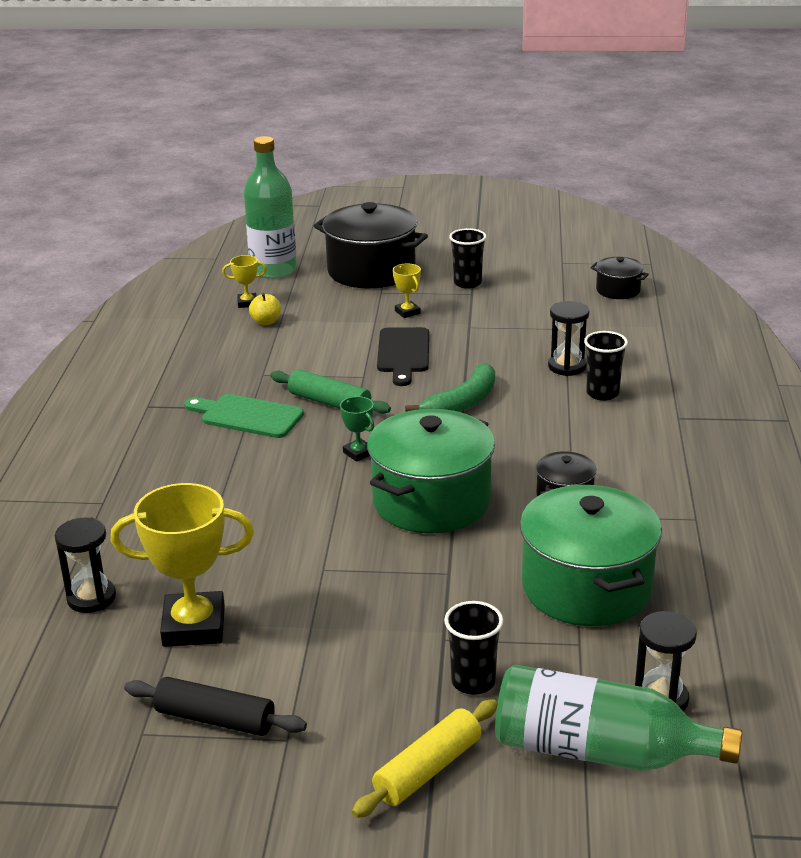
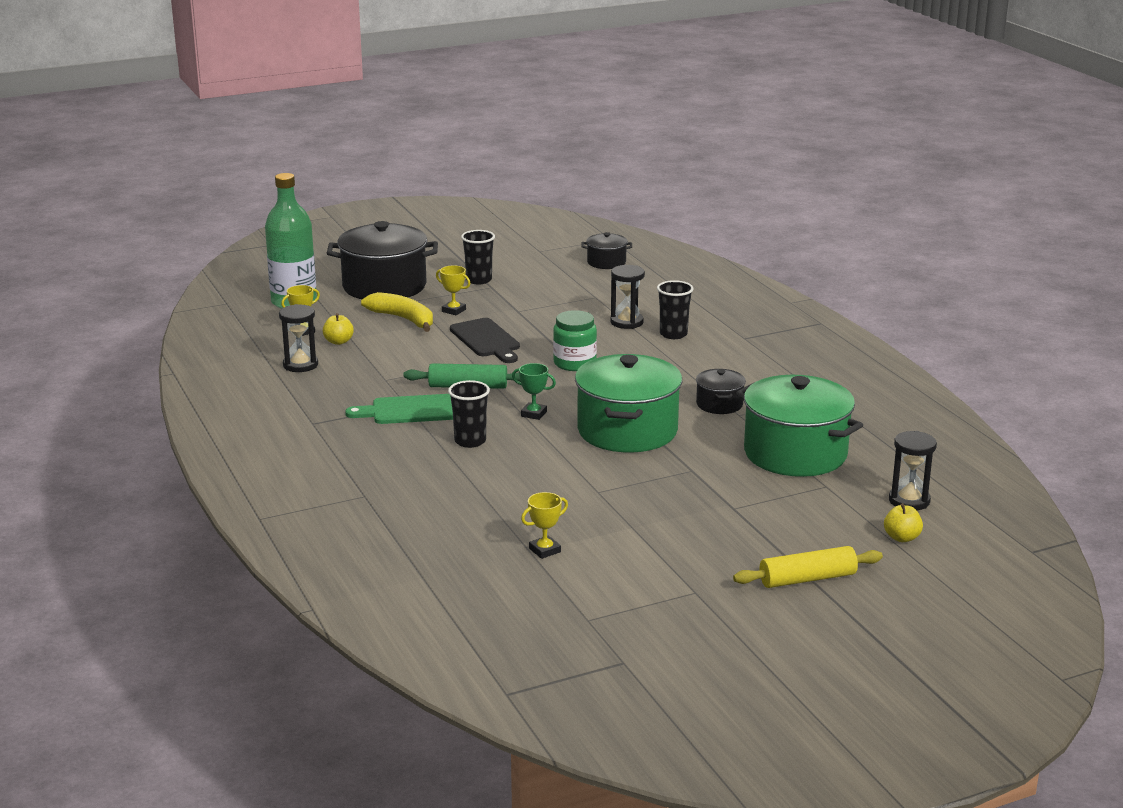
camera: 30 degrees left, 5 degrees down
black hourglass [55,517,116,613] -> black hourglass moved to [279,304,318,372]
yellow trophy [111,483,254,647] -> yellow trophy [521,492,568,559], size x0.47
black rolling pin [124,677,307,736] -> none
yellow rolling pin [352,699,497,818] -> yellow rolling pin turned 60 degrees clockwise [733,546,883,588]
green banana [405,363,495,412] -> green jar [553,310,597,371]
black cup [444,601,503,695] -> black cup moved to [448,380,490,448]
green bottle [495,665,742,771] -> yellow apple [884,503,923,542]
none -> yellow banana [361,292,433,332]

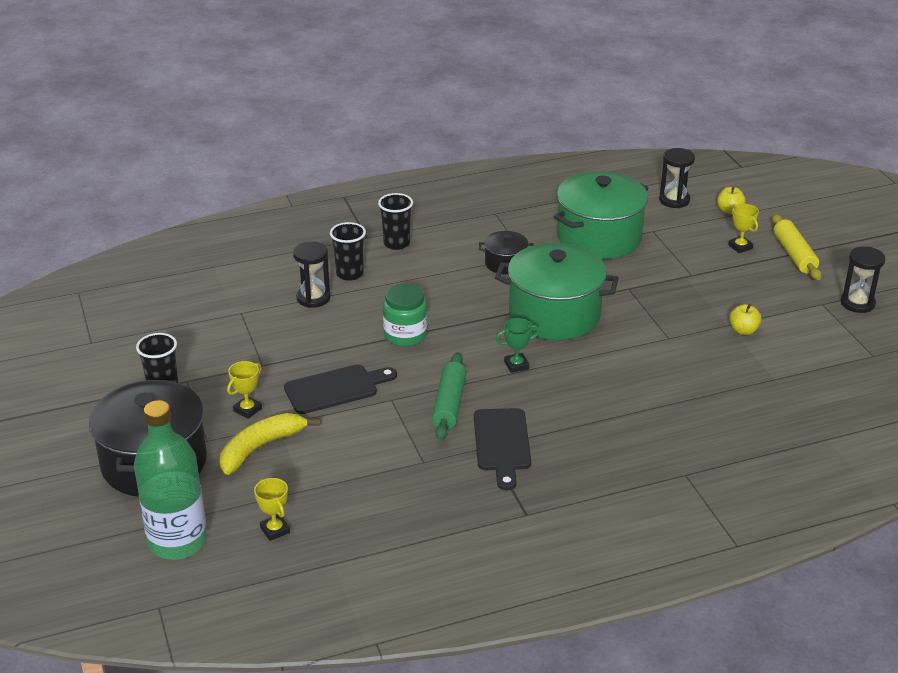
camera: 85 degrees left, 10 degrees up
black hourglass [279,304,318,372] -> black hourglass moved to [840,246,885,313]
yellow apple [323,313,354,345] -> yellow apple moved to [729,304,762,335]
green cutting board [345,394,453,424] -> black cutting board [474,408,531,490]
black cup [448,380,490,448] -> black cup moved to [378,193,413,250]
green trophy [512,363,556,420] -> green trophy turned 45 degrees clockwise [496,318,540,373]
yellow trophy [521,492,568,559] -> yellow trophy moved to [728,204,759,253]
black pot [581,232,632,269] -> none

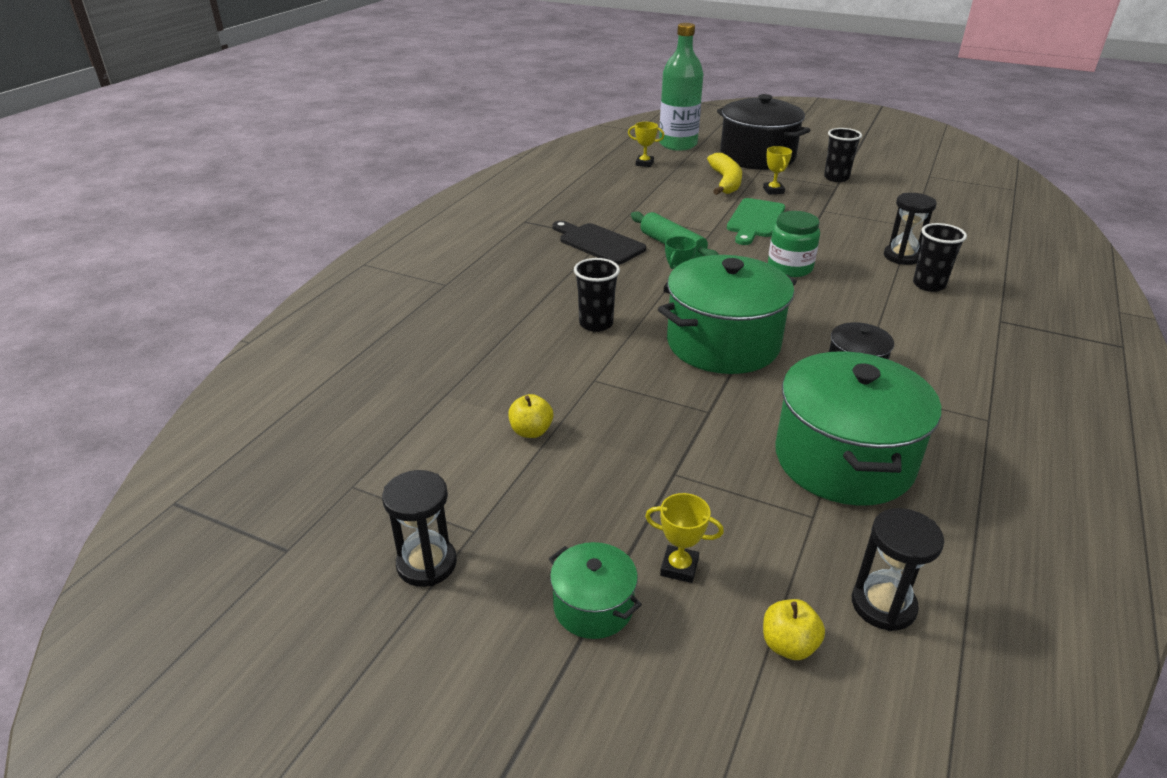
camera: 135 degrees right, 0 degrees up
black cutting board [284,364,397,414] -> green cutting board [727,198,785,245]
black cup [378,193,413,250] -> black cup moved to [574,258,620,332]
yellow rolling pin [772,214,821,280] -> green pot [549,542,642,639]

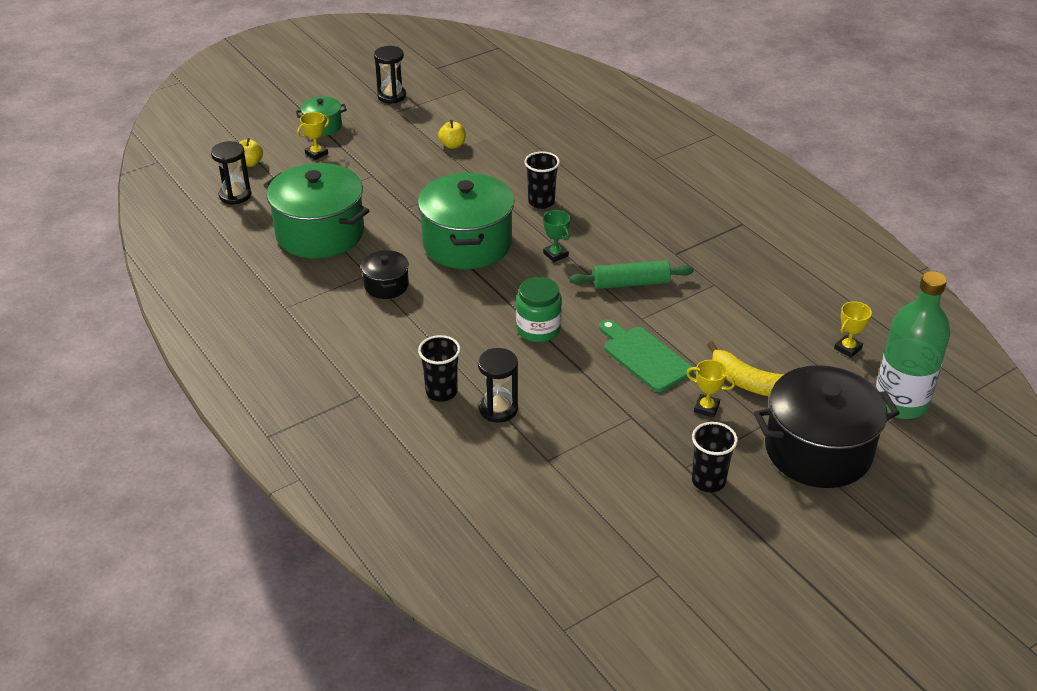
camera: 120 degrees right, 5 degrees up
black cutting board [552,221,646,265] -> none

